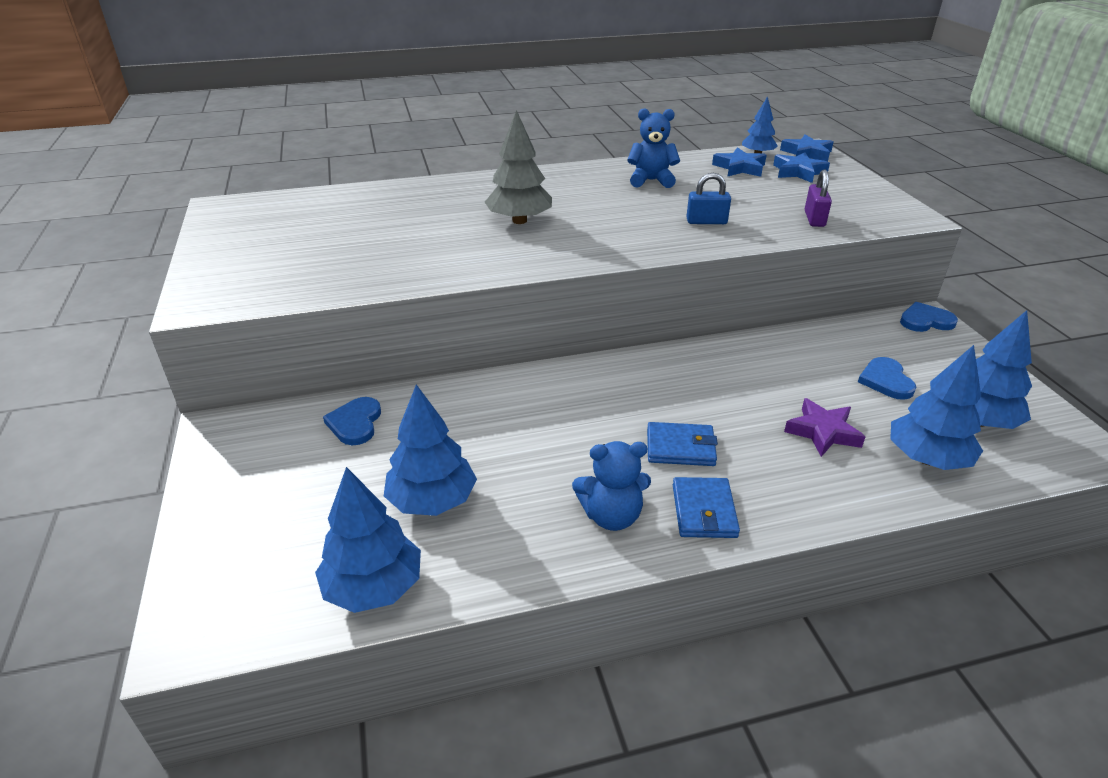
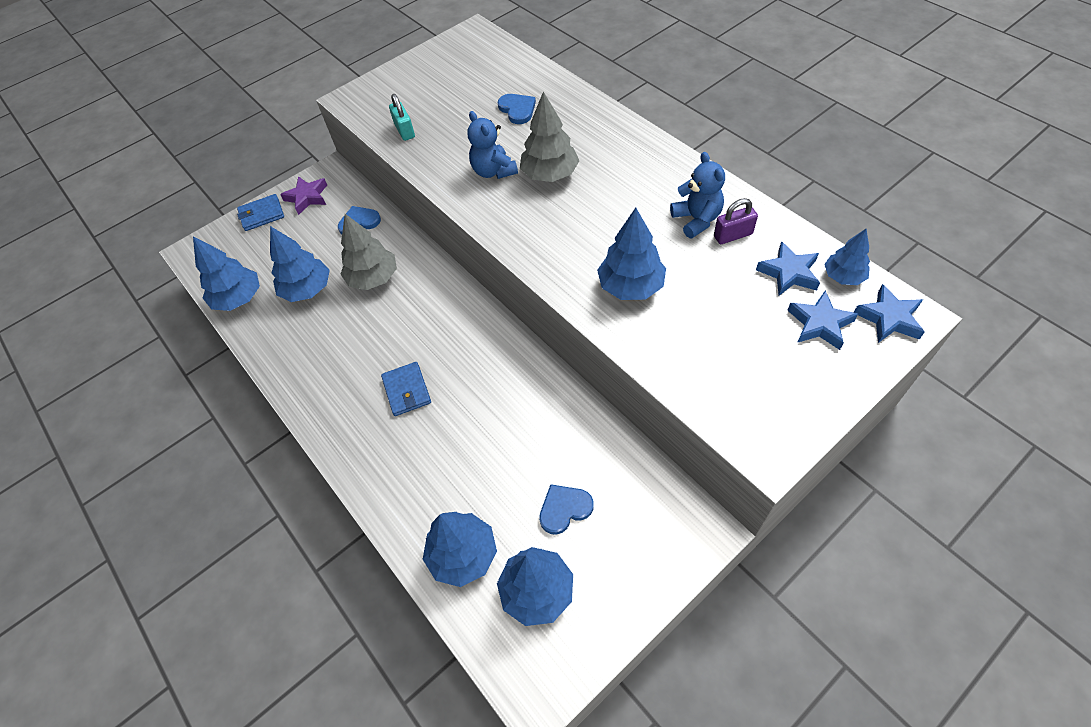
camera: 70 degrees right, 20 degrees up
blue teddy bear [572,441,651,531] -> blue teddy bear moved to [468,111,518,179]
blue wallet [673,477,740,538] -> blue wallet moved to [237,194,284,231]
blue padlock [686,173,731,224] -> blue tree [597,208,666,300]
purple star [784,398,866,457] -> purple star moved to [280,176,327,215]
purple padlock [805,170,832,227] -> purple padlock moved to [714,198,758,244]
blue heart [900,302,958,332] -> blue heart moved to [498,94,536,124]
none -> grey tree [340,214,397,290]
none -> turquoise padlock [389,94,415,141]

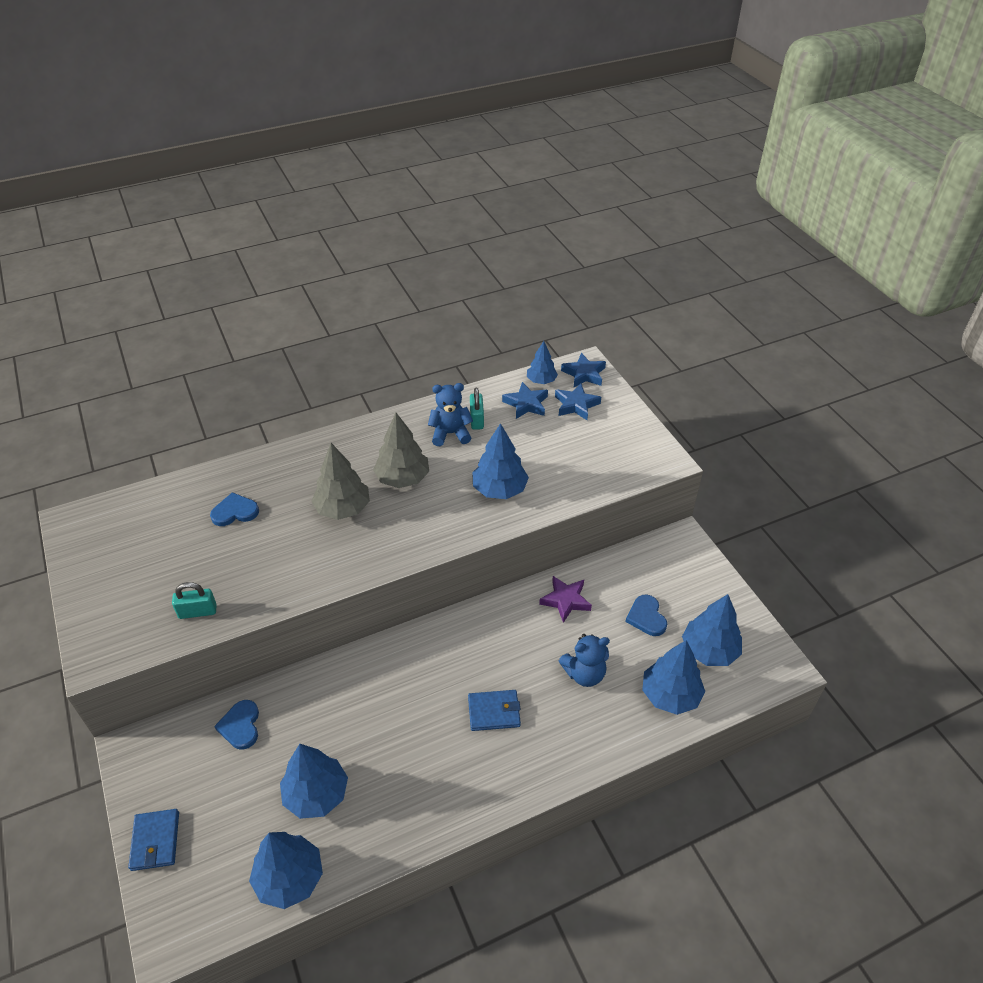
camera: 80 degrees left, 10 degrees down
purple star [280,176,327,215] -> purple star moved to [539,576,592,623]
grey tree [340,214,397,290] -> grey tree moved to [373,413,429,488]
blue teddy bear [468,111,518,179] -> blue teddy bear moved to [559,634,610,687]
purple padlock [714,198,758,244] -> turquoise padlock [470,388,484,430]

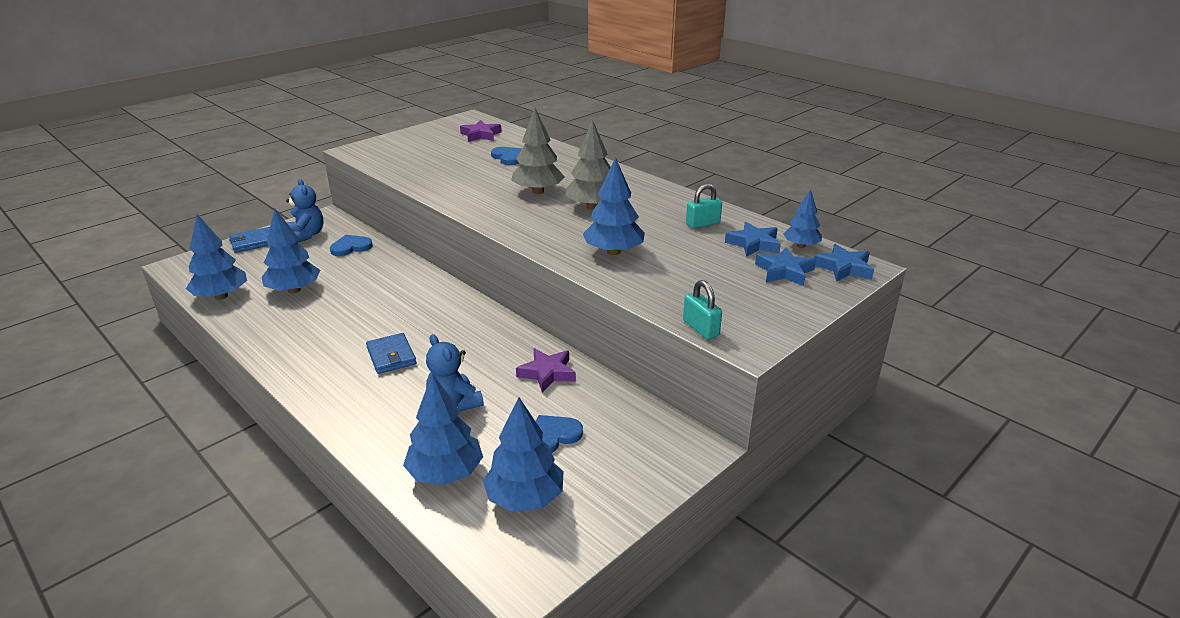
camera: 70 degrees right, 15 degrees down
turquoise padlock [172,582,217,619] -> turquoise padlock moved to [683,280,722,339]
blue teddy bear [428,383,473,446] -> blue teddy bear moved to [286,179,324,243]
none -> purple star [460,120,501,142]

